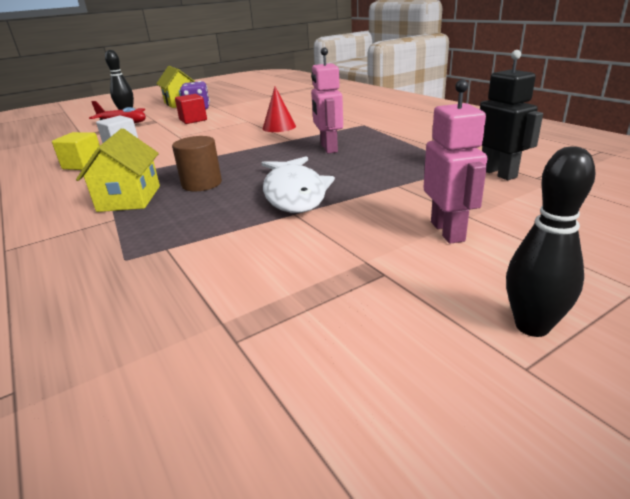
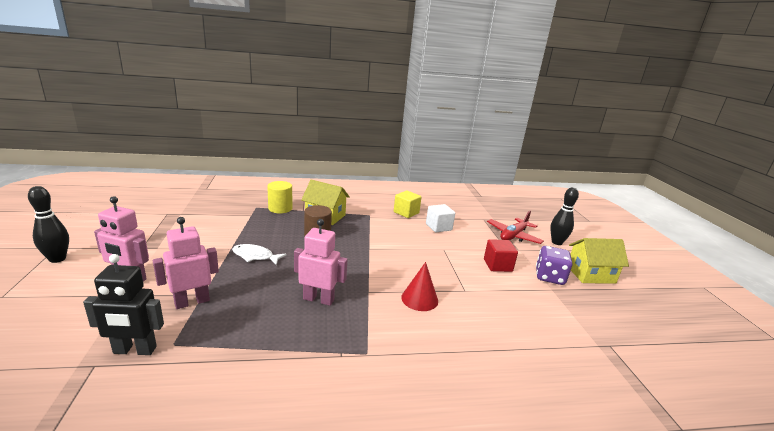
camera: 110 degrees right, 5 degrees down
white fish [262,156,335,213] -> white fish [232,244,287,265], size x0.57
none -> pink robot [153,217,219,309]
none -> yellow cylinder [267,181,292,213]

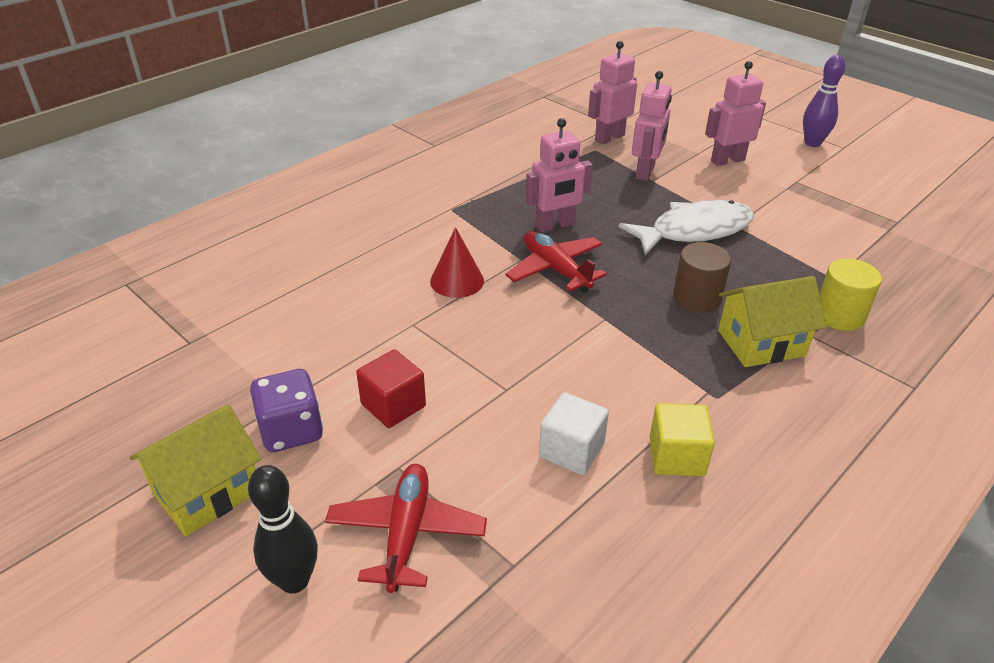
camera: 145 degrees right, 15 degrees up
black bowling pin [28,186,69,263] -> purple bowling pin [803,55,845,147]
black robot [83,254,164,355] -> pink robot [588,41,637,145]
white fish [232,244,287,265] -> white fish [619,200,754,255], size x1.75
none -> red plane [505,231,607,293]

